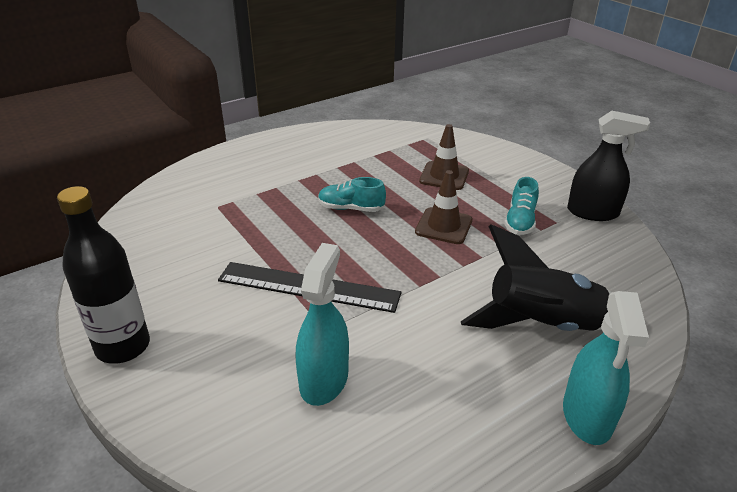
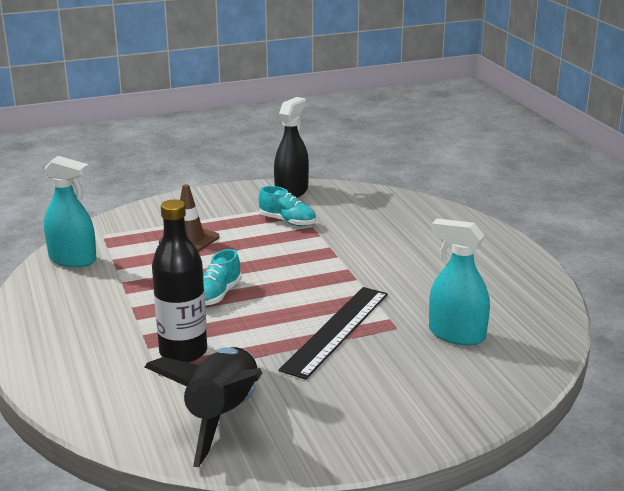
camera: 75 degrees left, 10 degrees down
black bottle [57,186,150,364] -> black bottle moved to [152,199,207,363]
brown traffic cone [415,170,472,244] -> none
black rocket [461,224,612,331] -> black rocket moved to [145,347,262,467]
turquoise spray bottle [563,291,649,445] -> turquoise spray bottle moved to [44,156,97,267]

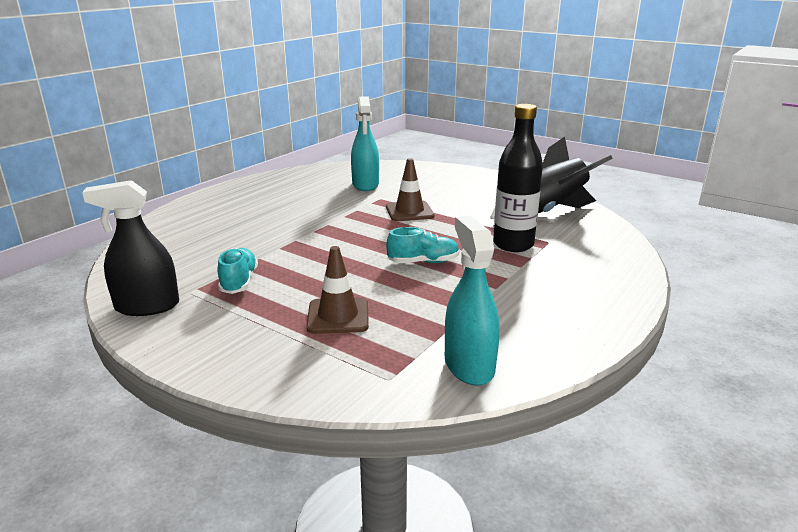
camera: 125 degrees left, 0 degrees up
black ruler [279,287,388,380] -> brown traffic cone [386,158,435,221]

